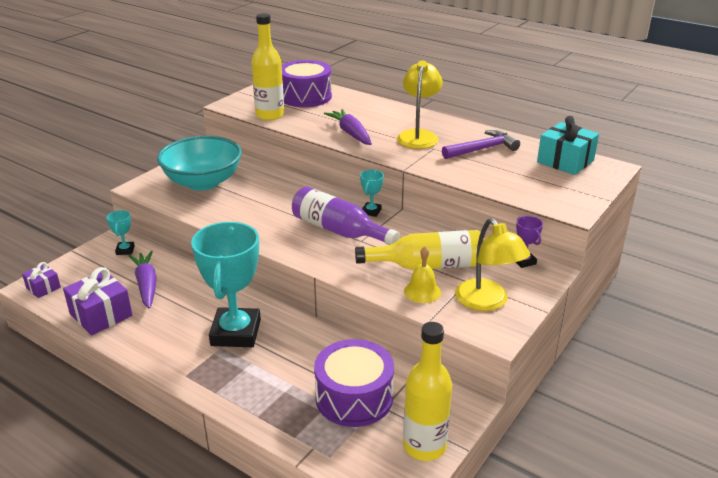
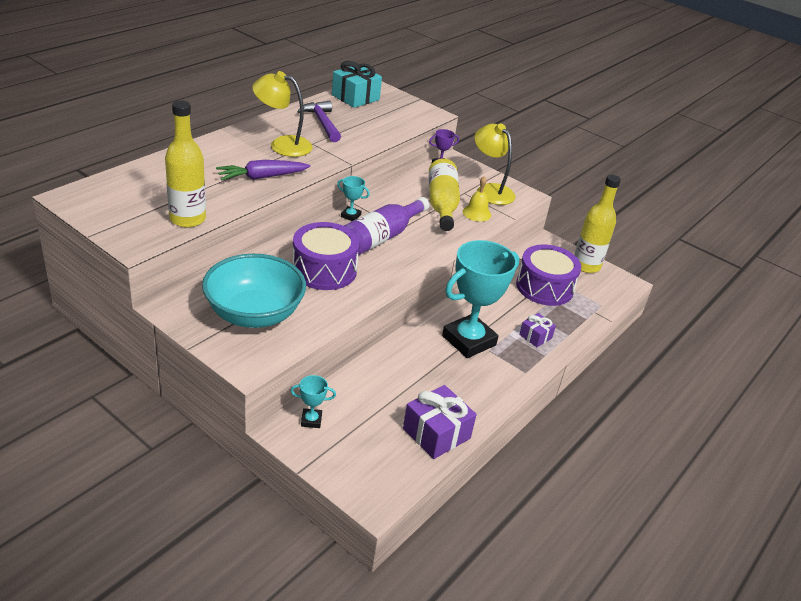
camera: 90 degrees left, 5 degrees up
purple gift [22,262,61,298] -> purple gift moved to [519,313,556,347]
purple carrot [129,251,157,309] -> none
turquoise trophy [191,222,261,347] -> turquoise trophy turned 45 degrees counterclockwise [442,240,519,358]
purple drum [282,60,332,107] -> purple drum moved to [292,222,360,290]
yellow lamp [455,218,530,311] -> yellow lamp turned 105 degrees counterclockwise [474,123,516,205]

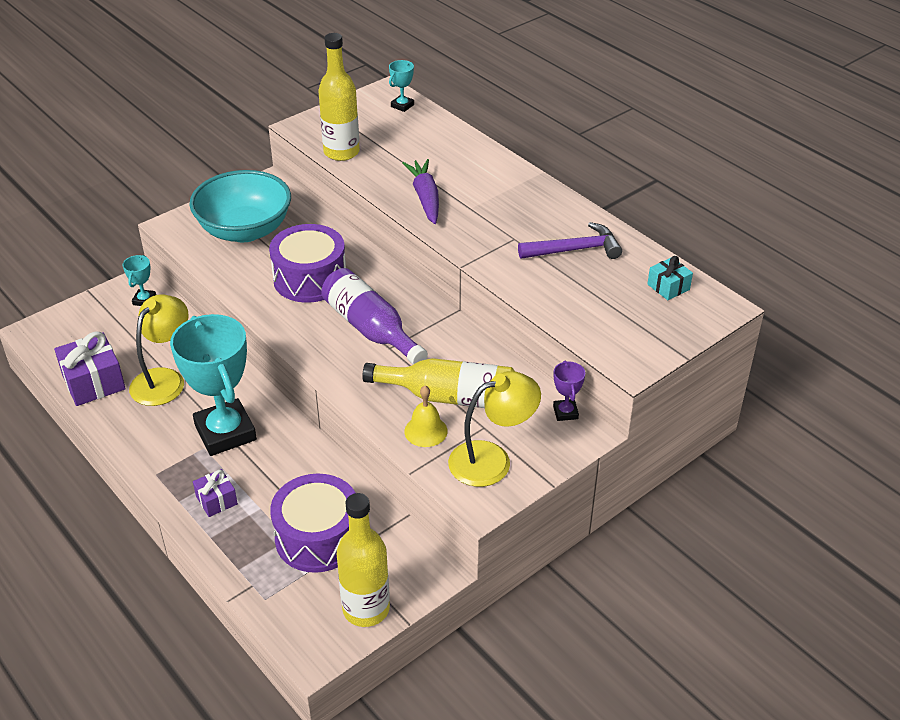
camera: 105 degrees right, 5 degrees up
yellow lamp [252,71,313,157] -> yellow lamp moved to [129,294,189,406]
turquoise gift [332,61,382,108] -> turquoise gift [647,256,693,300], size x0.57
turquoise trophy [337,176,370,221] -> turquoise trophy moved to [389,60,414,112]

